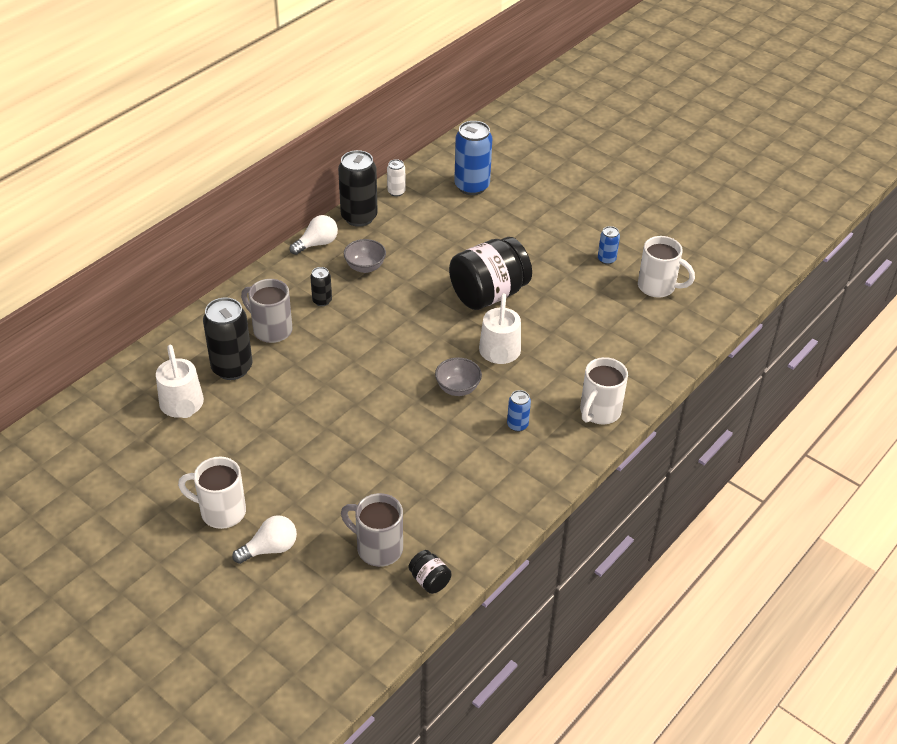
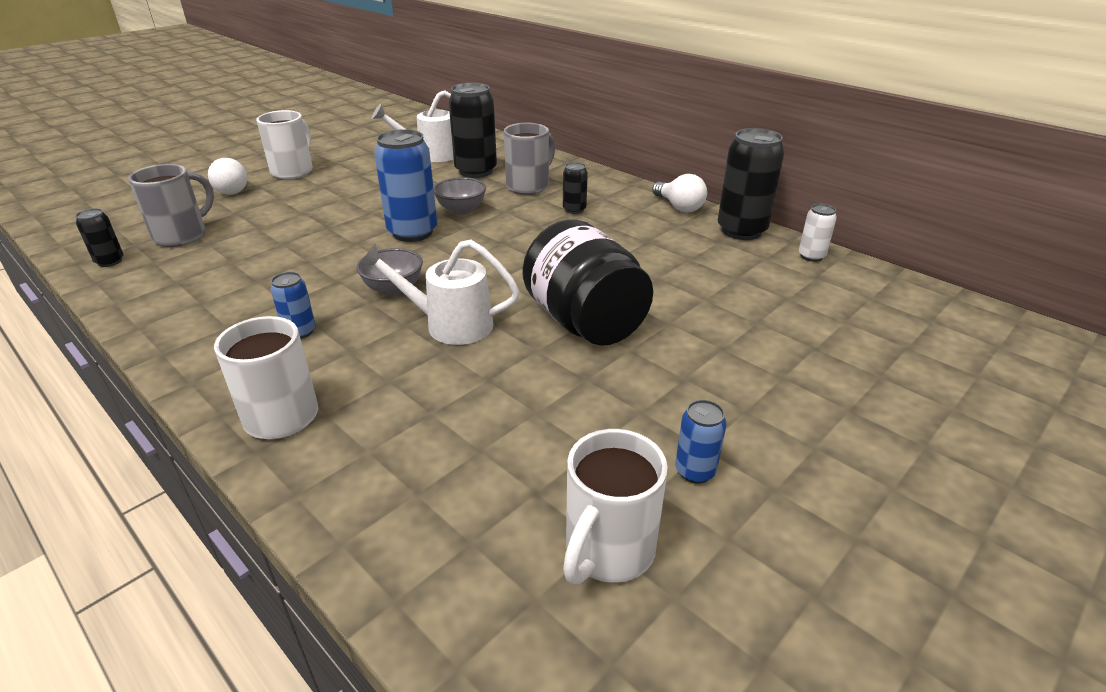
camera: 95 degrees right, 10 degrees down
grey bowl [344,239,386,273] -> grey bowl moved to [434,177,486,215]
black jar [408,550,452,594] -> black can [75,208,124,267]
blue can [454,121,492,195] -> blue can moved to [374,129,437,242]

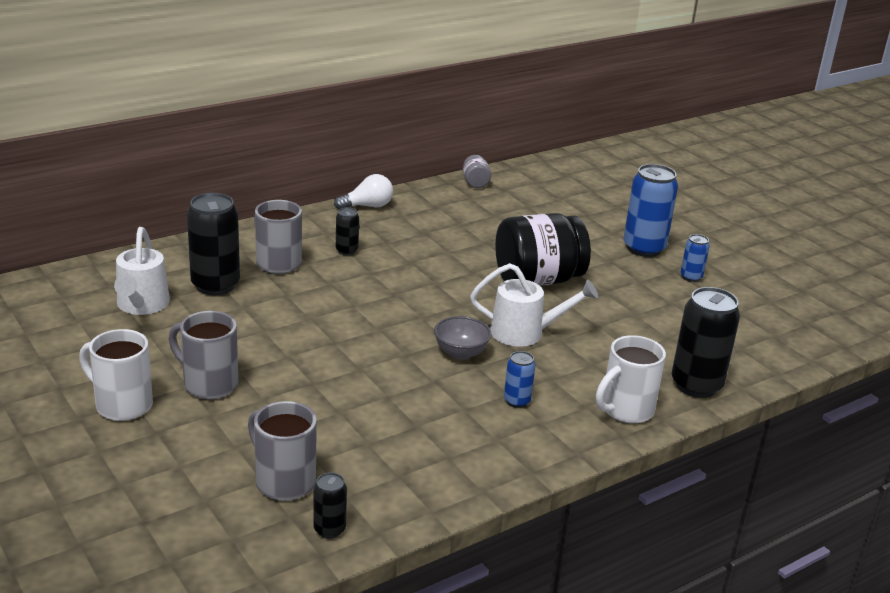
camera: 80 degrees left, 5 degrees down
white light bulb [208,158,248,195] -> none
white watering can [359,240,520,345] -> white watering can turned 105 degrees counterclockwise [470,263,598,347]
blue can [374,129,437,242] -> blue can moved to [623,164,678,257]
grey bowl [434,177,486,215] -> none
white mug [563,429,668,584] -> none
black can [718,128,784,240] -> black can moved to [672,287,740,398]
white can [799,204,837,262] -> grey jar [463,155,491,188]
none -> grey mug [169,311,238,400]

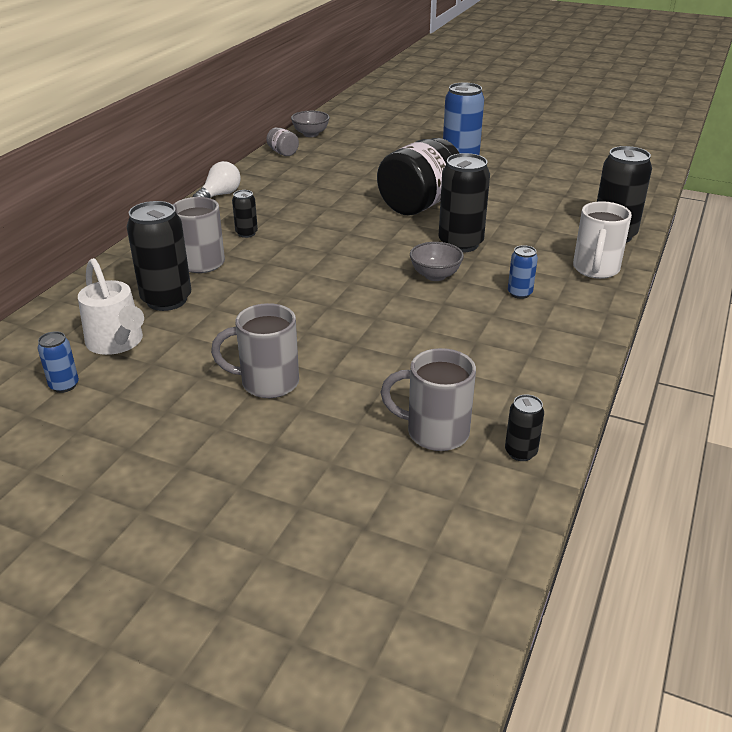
camera: 30 degrees left, 5 degrees up
white mug [79,329,153,421] -> none
white watering can [470,263,598,347] -> black can [438,153,490,253]
blue can [681,234,710,282] -> blue can moved to [38,331,79,393]
none -> grey bowl [291,111,330,137]

